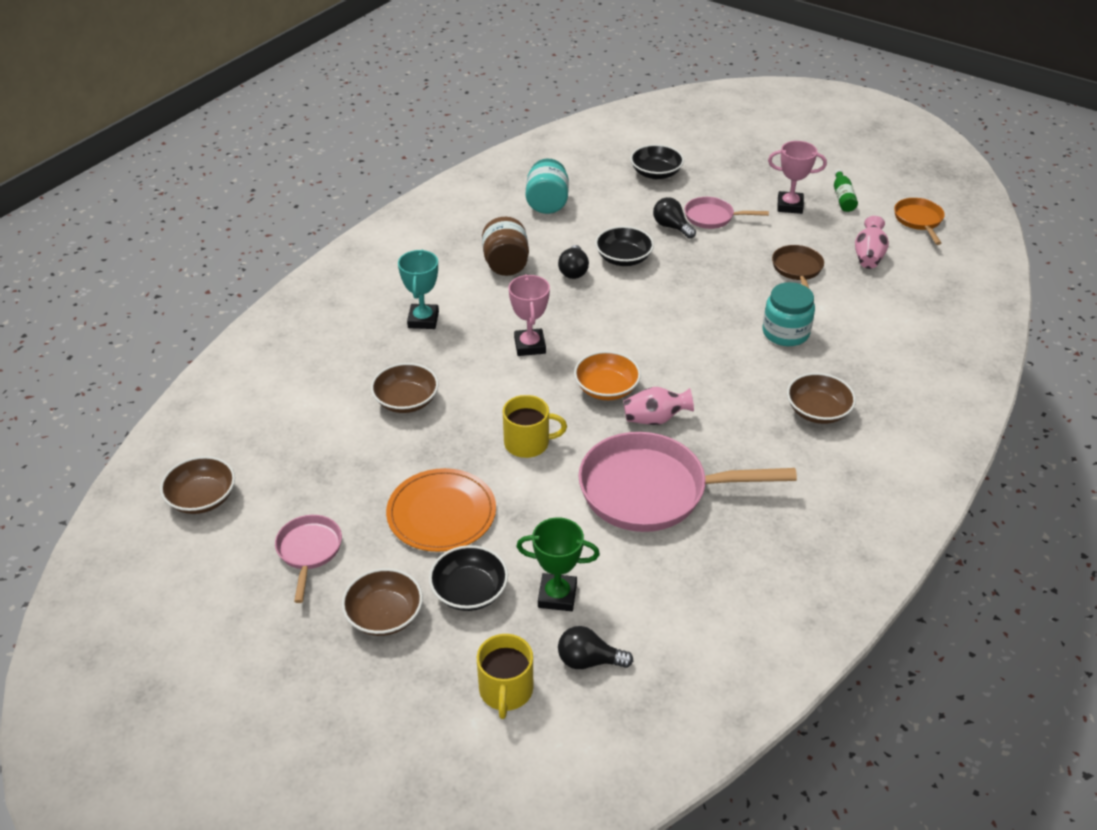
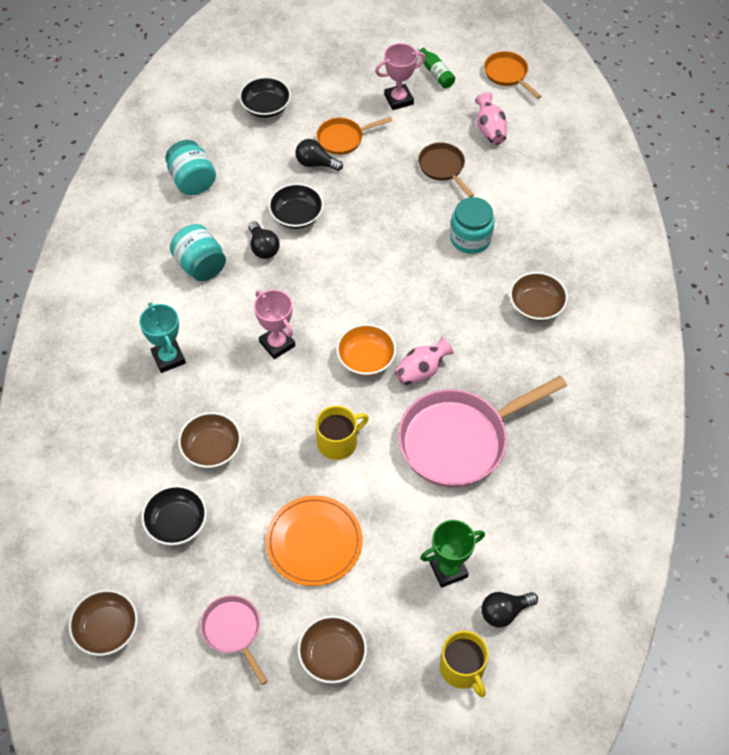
camera: 30 degrees left, 15 degrees up
black bowl [429,545,508,611] -> black bowl moved to [141,485,207,545]
brown jar [482,217,529,276] -> turquoise jar [170,224,226,282]
pink pan [685,197,769,229] -> orange pan [317,117,392,155]

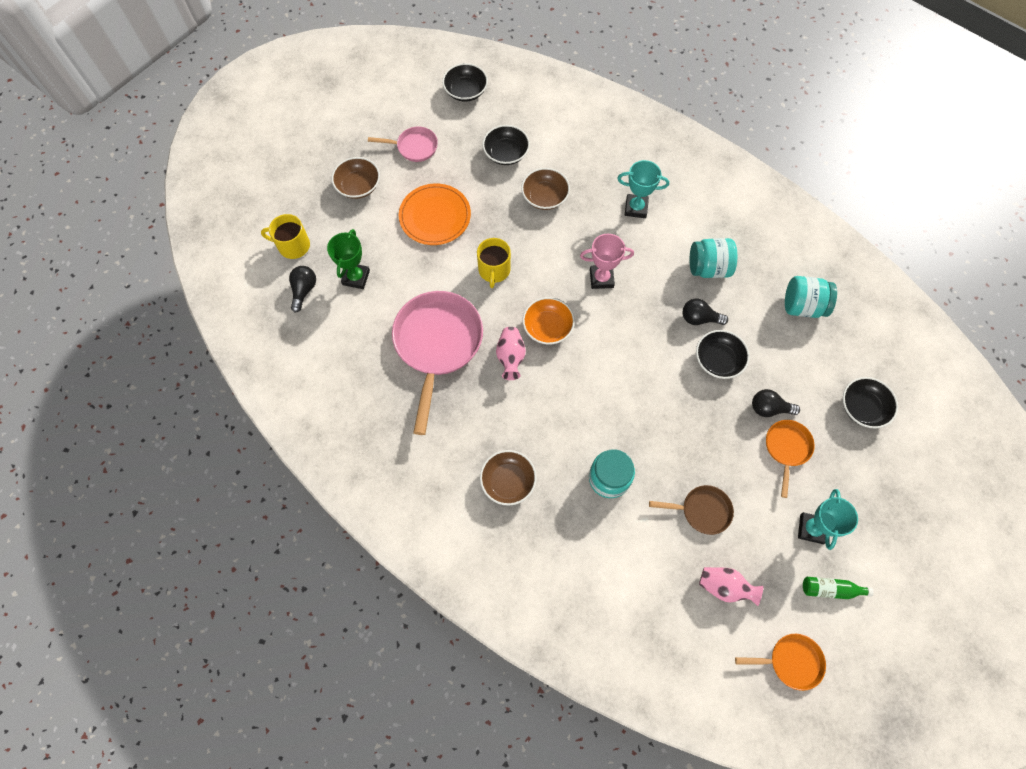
camera: 125 degrees right, 10 degrees up
brown bowl [68,590,138,656] -> black bowl [442,63,488,102]
black light bulb [296,139,343,171] -> black light bulb turned 135 degrees counterclockwise [752,389,800,417]
pink trophy [375,43,426,110] -> turquoise trophy [798,489,858,550]

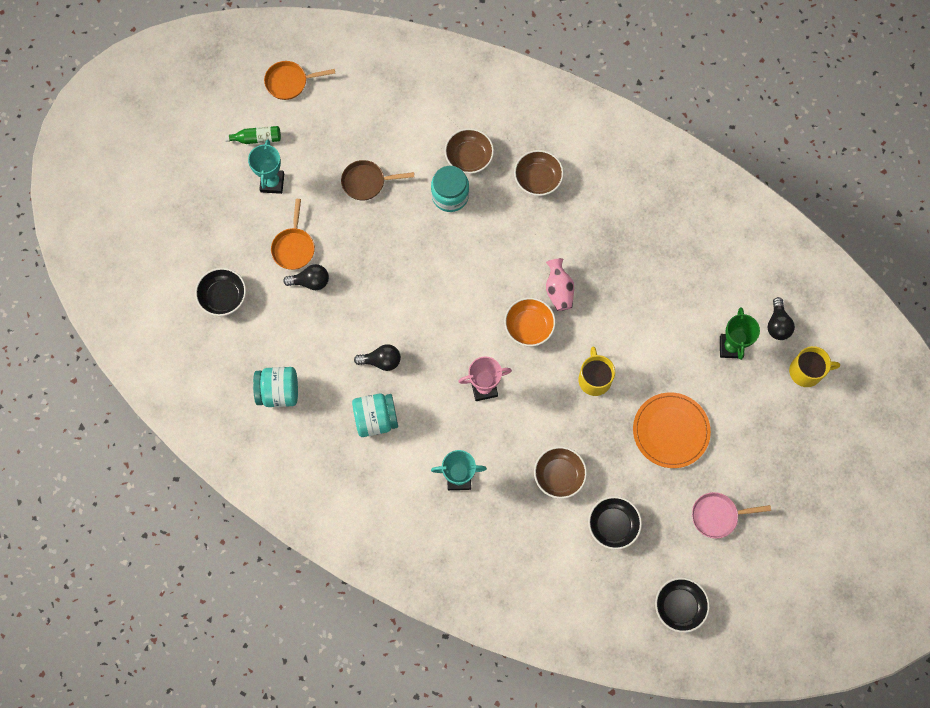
camera: 170 degrees right, 5 degrees up
brown bowl [332,157,380,199] -> brown bowl moved to [444,128,494,174]
pink pan [392,291,483,435] -> none
black bowl [696,330,750,379] -> none
pink vase [699,567,763,606] -> none

